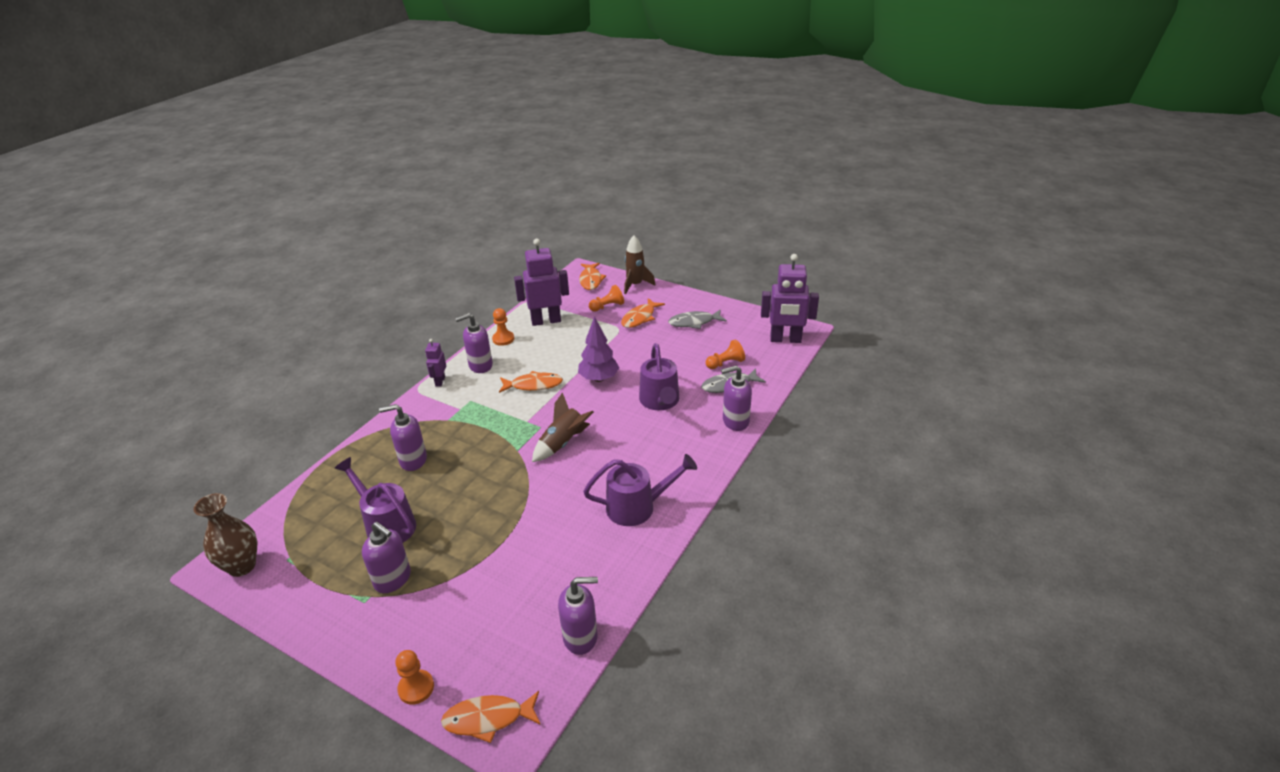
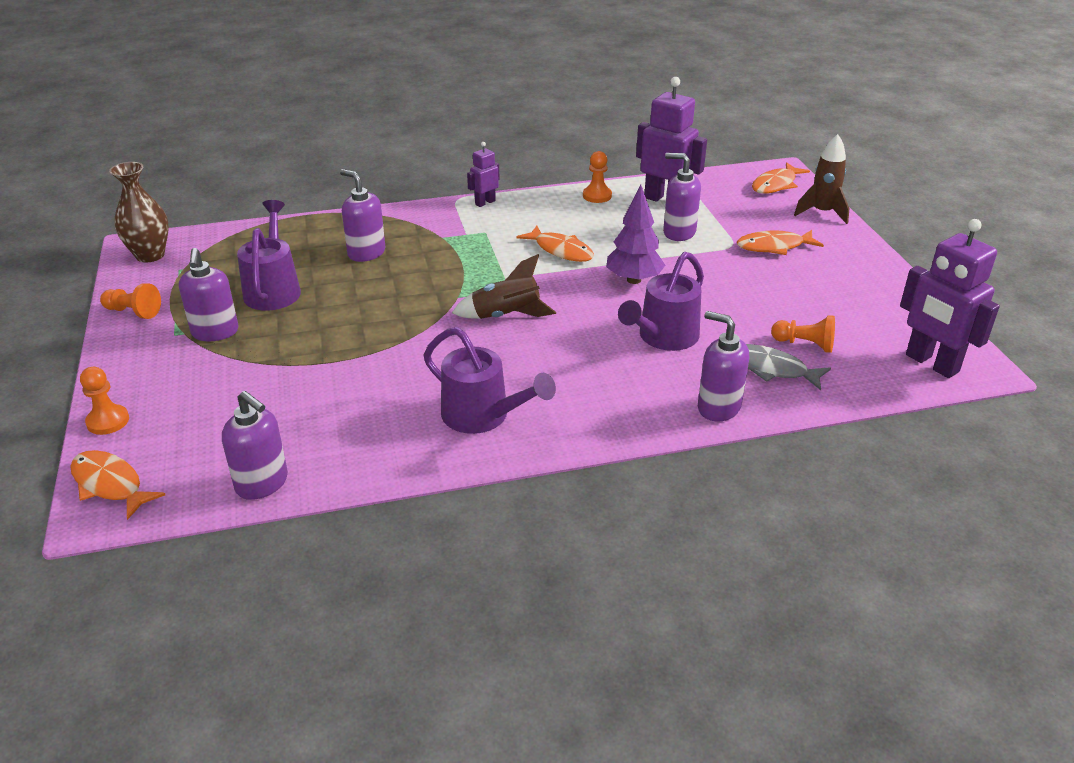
camera: 45 degrees right, 0 degrees up
purple soap dispenser [455,313,493,373] -> purple soap dispenser moved to [663,153,701,241]
orange pawn [589,285,624,312] -> orange pawn moved to [100,283,161,319]
grey fish [668,309,727,329] -> none

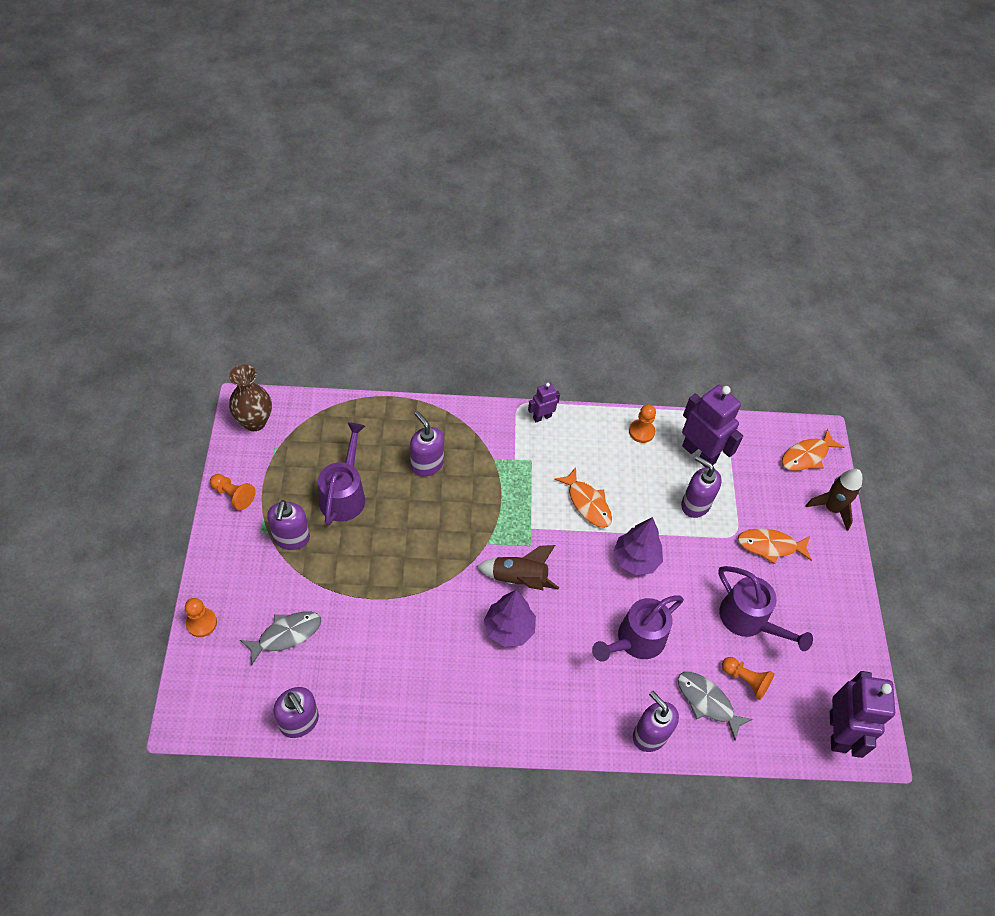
camera: 10 degrees right, 20 degrees up
orange fish [70,450,165,520] -> none
purple watering can [424,327,556,434] -> purple watering can moved to [718,566,813,651]
purple robot [900,219,1000,378] -> purple robot turned 150 degrees counterclockwise [830,671,895,758]
none -> grey fish [240,611,321,666]
none -> purple tree [484,590,536,647]

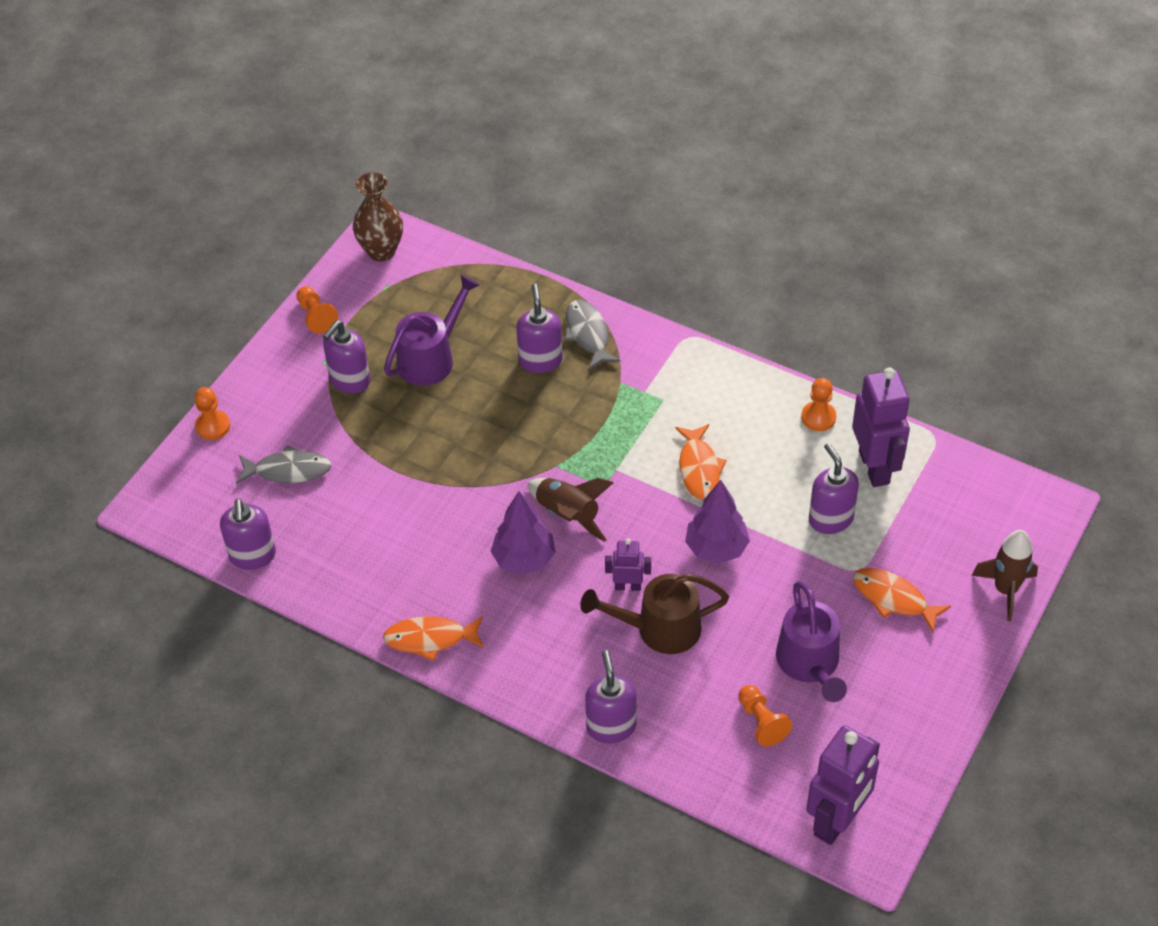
camera: 35 degrees right, 5 degrees down
purple robot [528,383,560,422] -> purple robot moved to [605,539,651,591]
purple watering can [592,595,684,662] -> brown watering can [580,574,729,654]
grey fish [678,672,753,741] -> grey fish moved to [564,300,620,370]
orange fish [782,429,844,471] -> orange fish moved to [383,616,484,661]

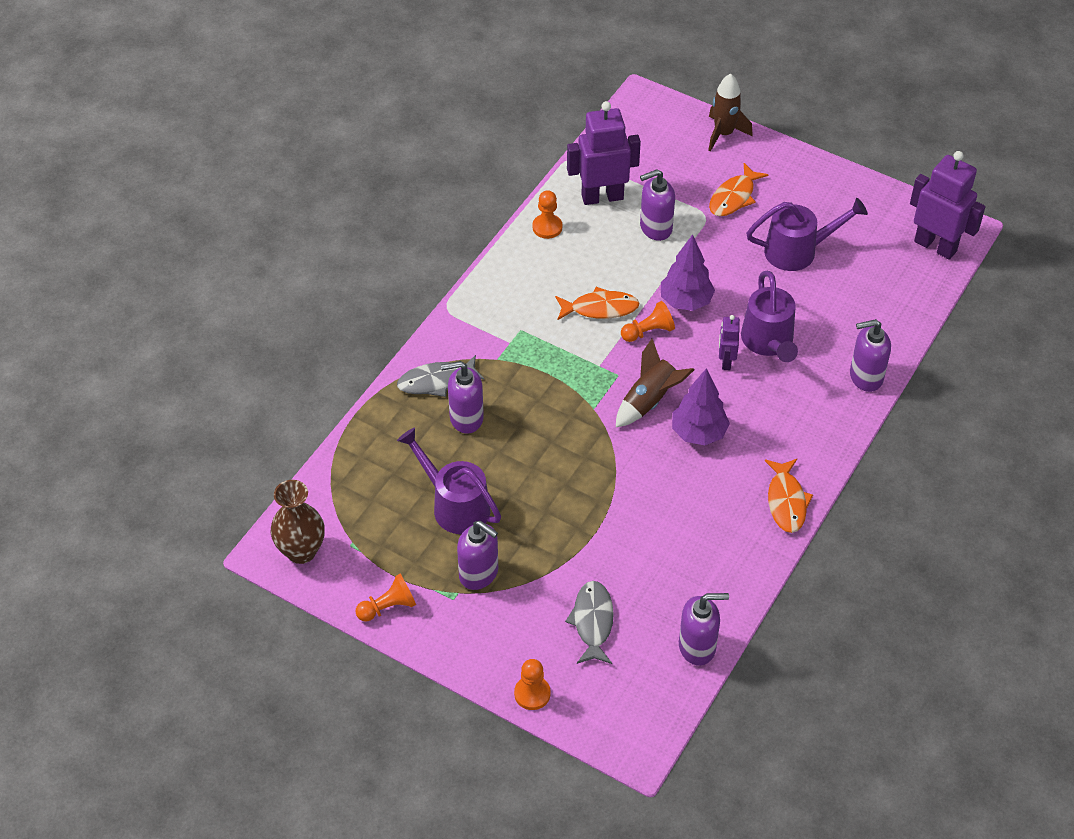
camera: 90 degrees left, 0 degrees up
brown watering can [580,574,729,654] -> purple watering can [741,271,798,362]
orange pawn [738,685,792,747] -> orange pawn moved to [621,301,675,342]

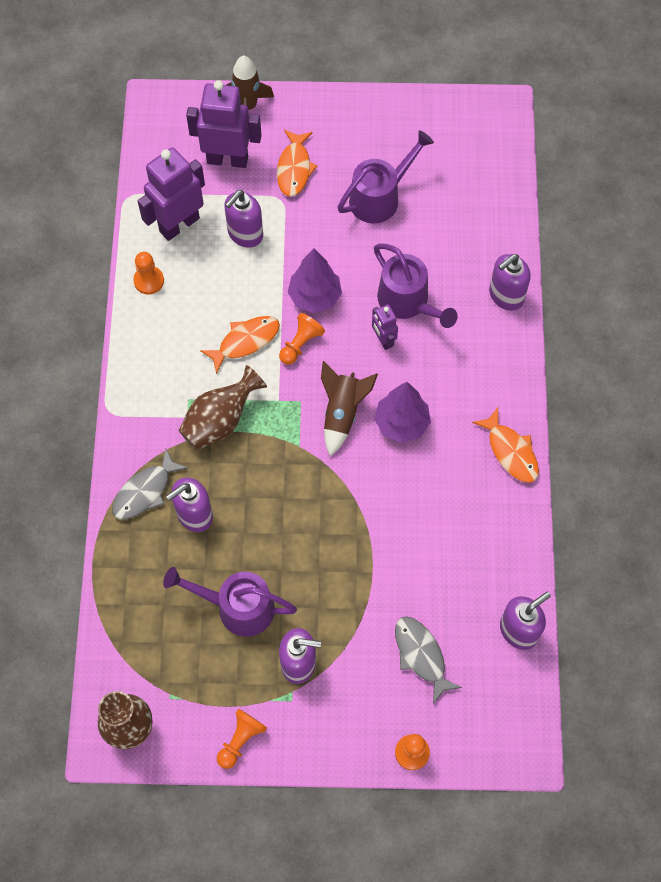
camera: 30 degrees left, 15 degrees up
purple robot [910,151,986,260] -> purple robot moved to [186,80,261,168]
none -> brown vase [179,365,267,450]

